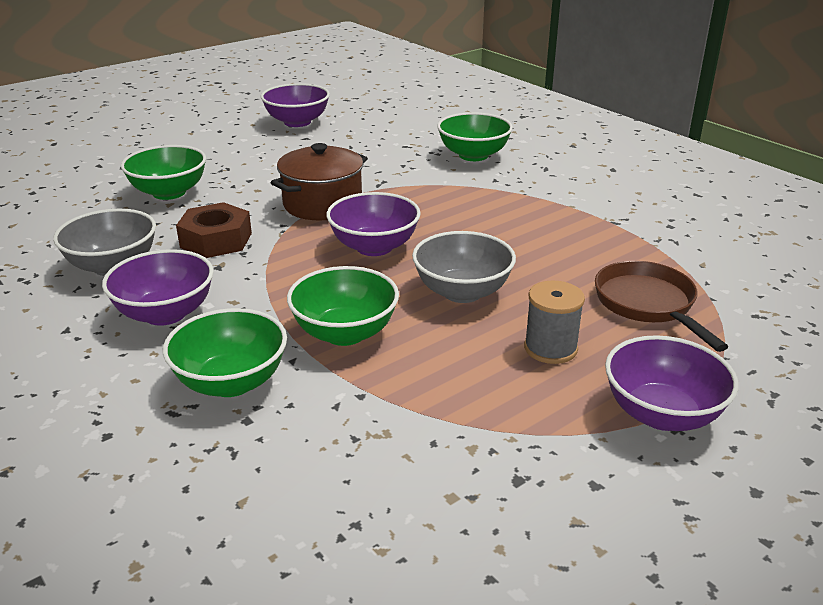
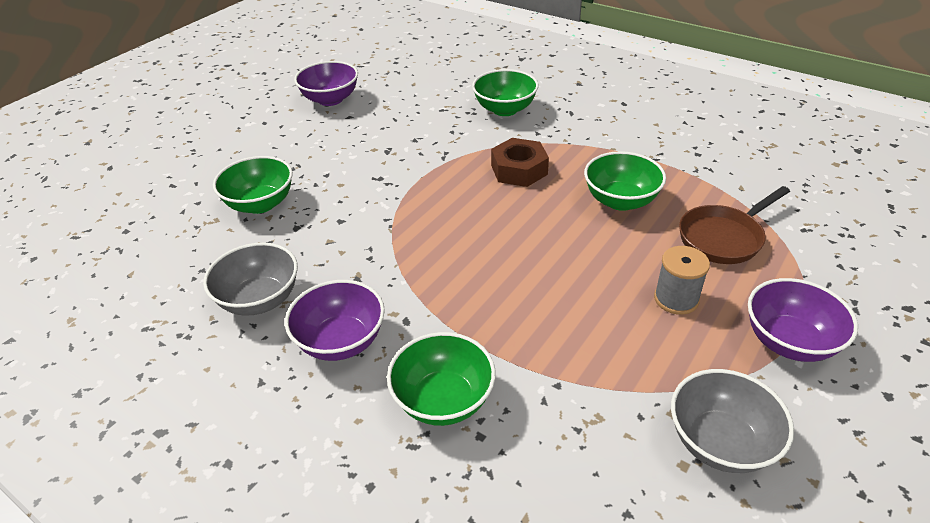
camera: 15 degrees left, 10 degrees up
brown nut [176,202,252,258] -> brown nut moved to [491,138,549,187]
brown pot [271,143,368,220] -> none
green bowl [287,266,399,346] -> green bowl moved to [584,151,666,211]
purple bowl [326,192,421,256] -> none
grey bowl [412,231,516,303] -> grey bowl moved to [671,369,794,473]
brown pan [595,261,728,352] -> brown pan turned 90 degrees counterclockwise [679,186,790,264]

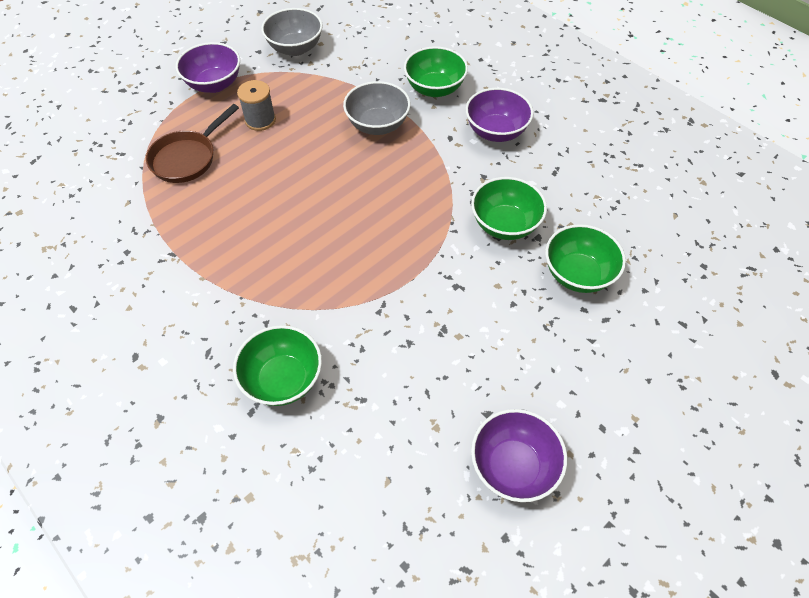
camera: 170 degrees left, 15 degrees up
grey bowl [203,243,298,316] -> grey bowl moved to [343,81,410,135]
brown nut [491,138,549,187] -> none
green bowl [584,151,666,211] -> green bowl moved to [471,177,547,240]
brown pan [679,186,790,264] -> brown pan turned 150 degrees clockwise [146,104,239,183]

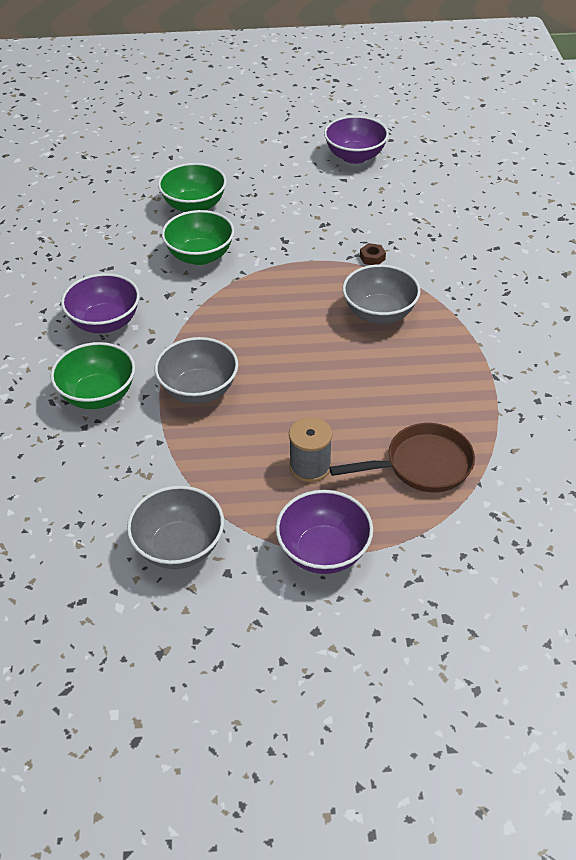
camera: 140 degrees left, 10 degrees down
green bowl [233,325,322,406] -> none
none -> grey bowl [343,264,421,324]
none -> brown nut [360,243,386,265]

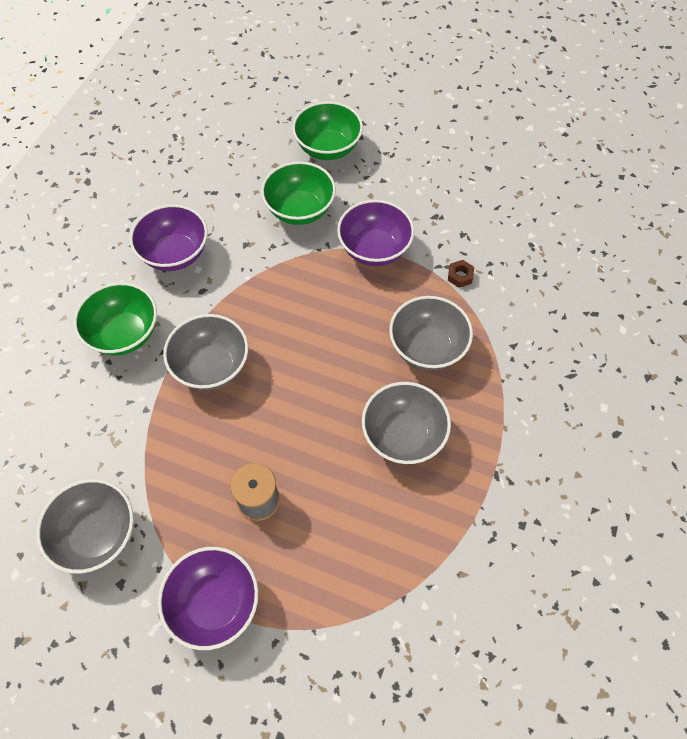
camera: 25 degrees right, 15 degrees up
purple bowl [324,116,389,164] -> purple bowl moved to [337,200,414,266]
brown pan [329,423,475,492] -> none
none -> grey bowl [362,382,451,464]

